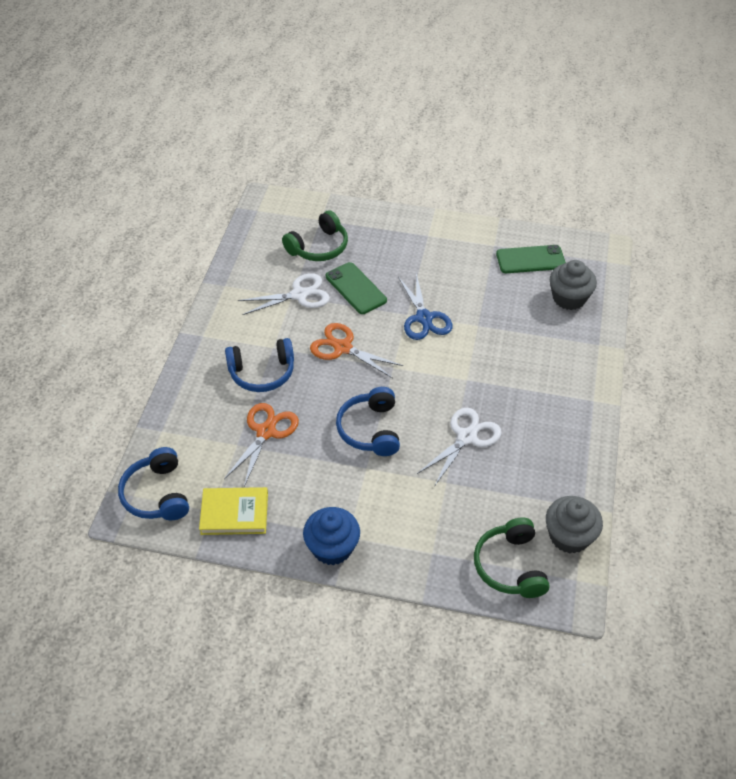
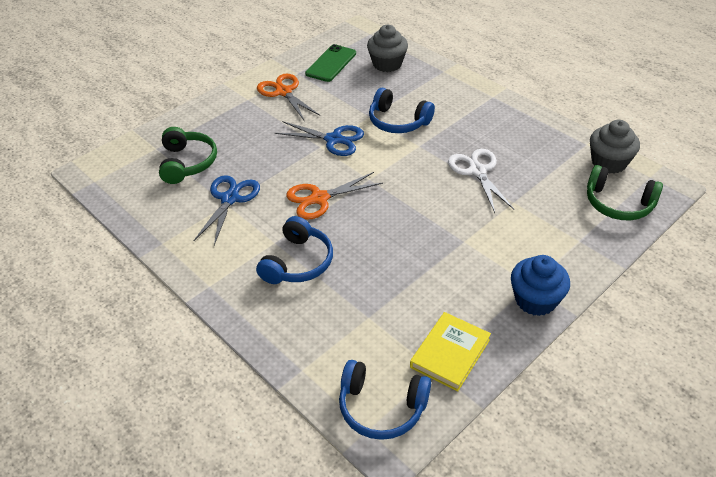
camera: 55 degrees left, 5 degrees down
orange scissors [224,403,299,487] -> orange scissors moved to [257,74,320,120]
white scissors [238,273,330,315] -> blue scissors [194,175,260,245]
green phone [326,262,387,314] -> none
blue headphones [336,387,400,456] -> blue headphones moved to [369,87,435,133]

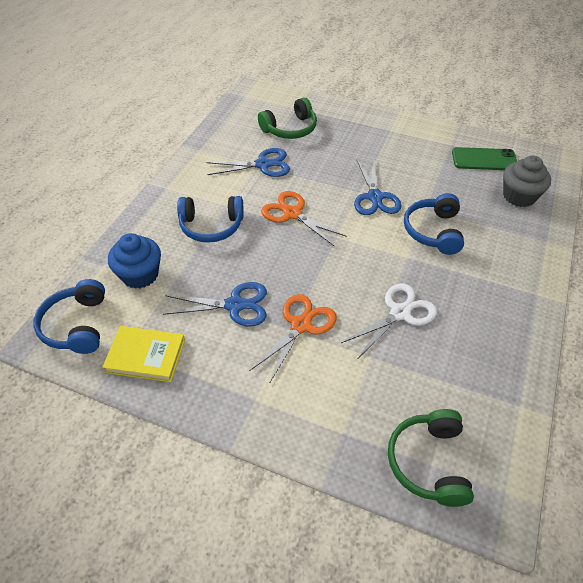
camera: 65 degrees right, 5 degrees up
orange scissors [257,74,320,120] -> orange scissors moved to [249,294,337,384]
blue cupcake [511,255,570,316] -> blue cupcake moved to [108,233,161,289]
grey cupcake [590,120,640,174] -> none
none -> blue scissors [163,282,267,327]

